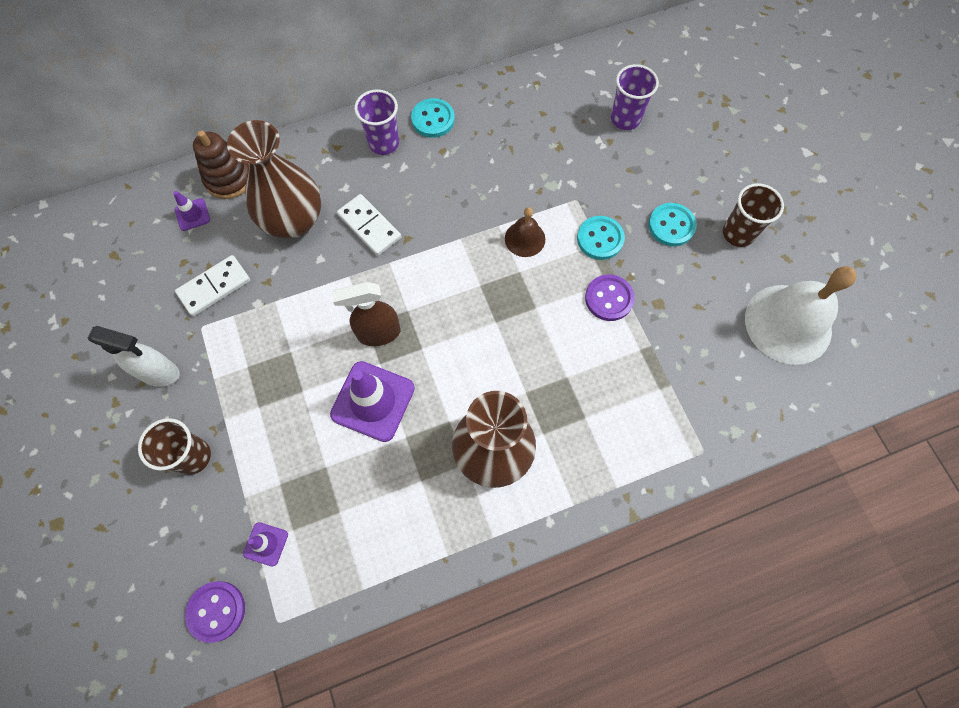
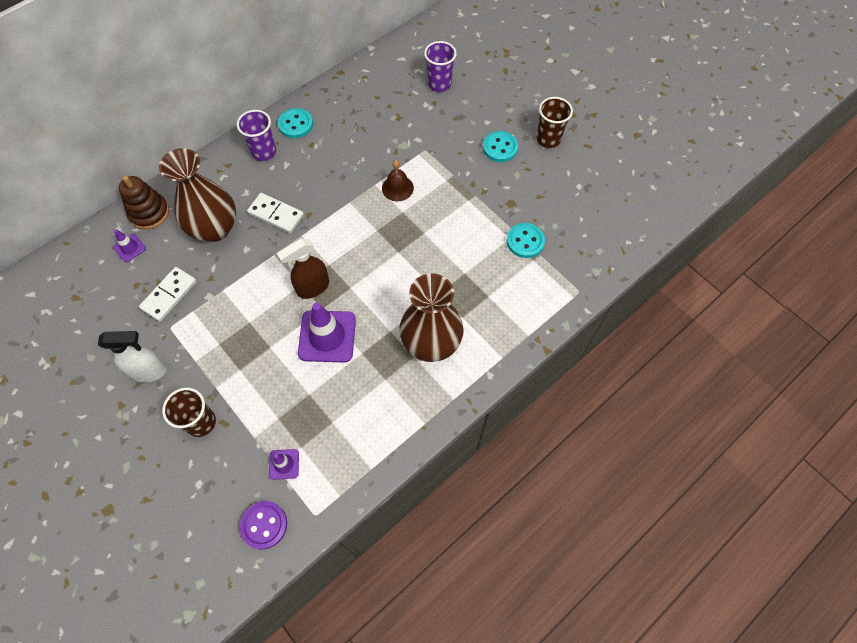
camera: 20 degrees left, 5 degrees down
turquoise button [577,216,625,260] -> turquoise button moved to [506,223,545,258]
purple button [585,274,635,321] -> none
white bell [745,266,857,365] -> none

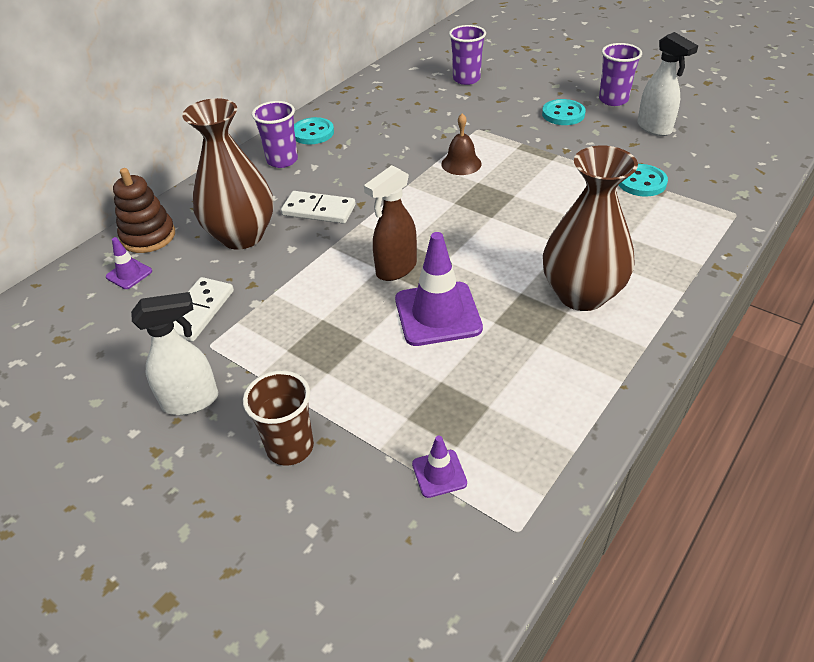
camera: 10 degrees left, 20 degrees down
purple button [240,501,287,549] -> none
brown cup [536,97,573,148] -> purple cup [599,43,642,106]
none -> white spray bottle [638,32,698,136]

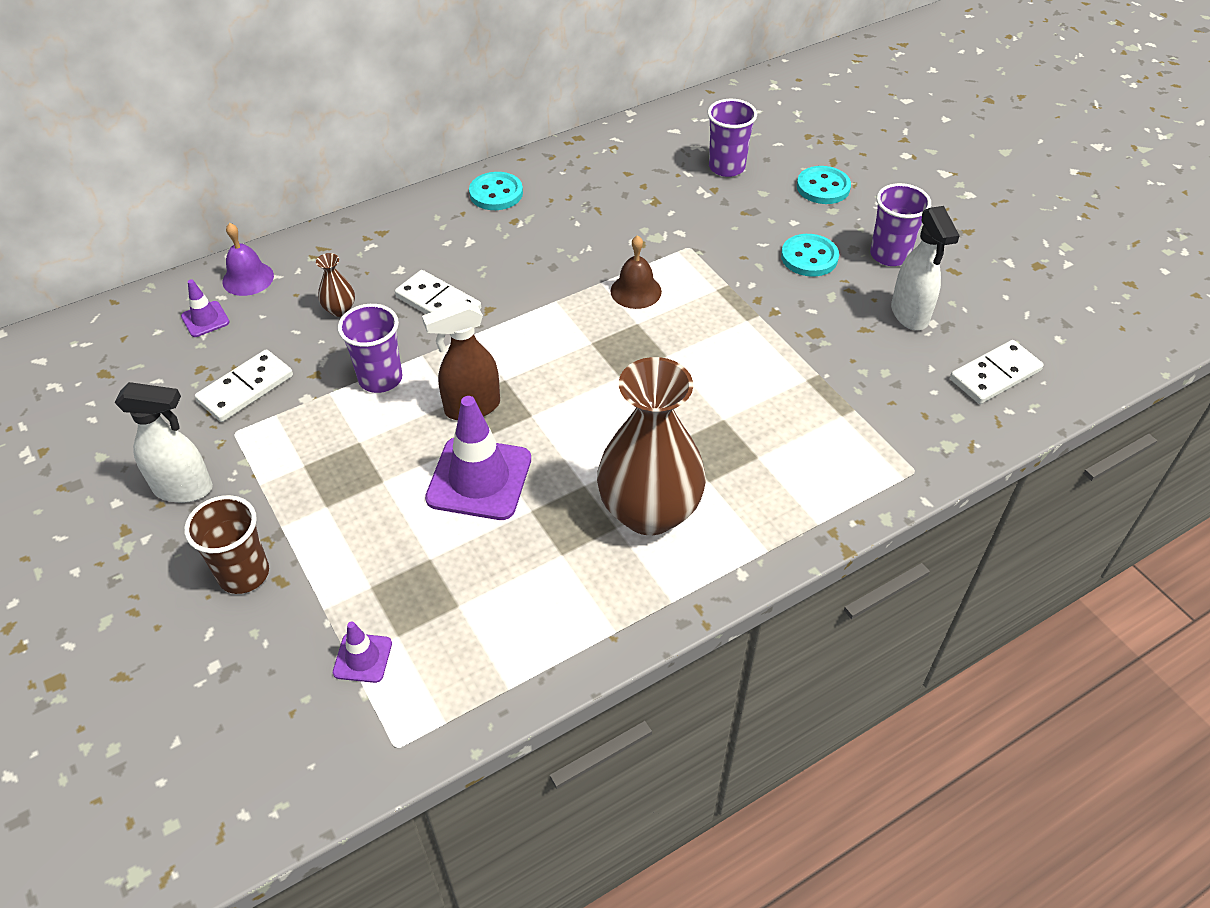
camera: 20 degrees right, 5 degrees up
brown stacking toy [113,168,175,253] -> purple bell [222,223,274,296]
brown vase [182,98,274,250] -> brown vase [316,253,355,317], size x0.40
purple cup [252,101,298,168] -> purple cup moved to [338,304,402,393]
turquoise button [619,164,668,197] -> turquoise button moved to [797,166,851,204]
none -> white domino [950,340,1044,404]

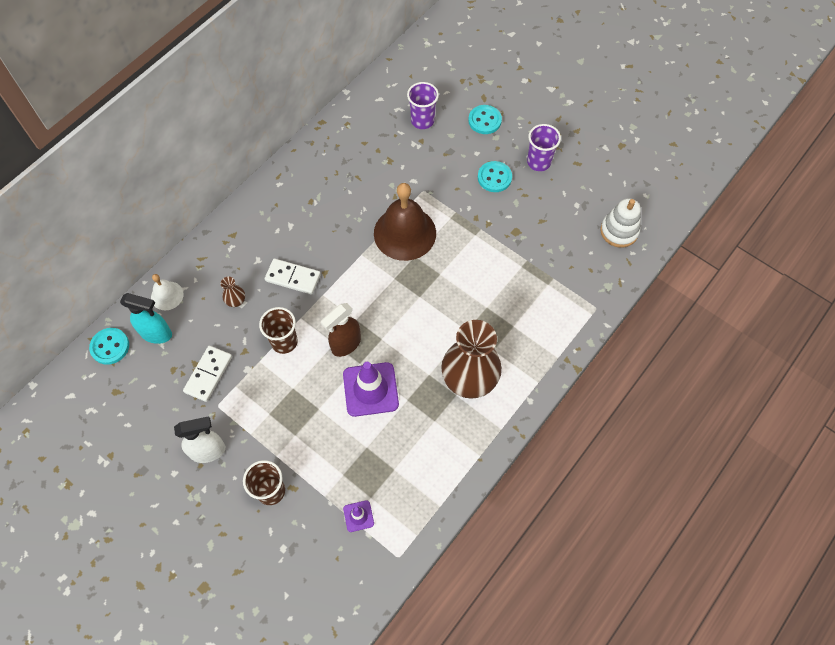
camera: 20 degrees left, 15 degrees up
purple traffic cone [181,279,229,337] -> turquoise spray bottle [120,293,172,344]
purple bell [222,223,274,296] -> white bell [151,274,184,310]
purple cup [338,304,402,393] -> brown cup [259,307,298,354]
turquoise button [469,172,523,210] -> turquoise button moved to [89,328,129,365]
brown bell [610,235,662,309] -> brown bell [374,183,436,261], size x2.01
white spray bottle [891,206,960,330] -> none
white domino [950,340,1044,404] -> white stacking toy [600,198,641,248]

